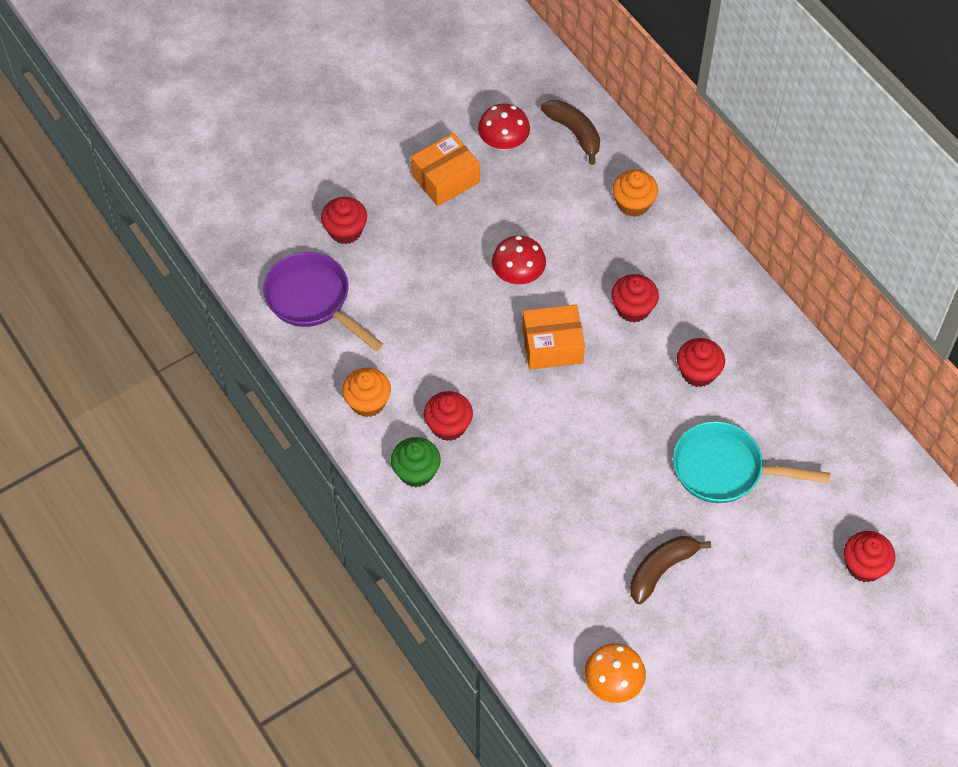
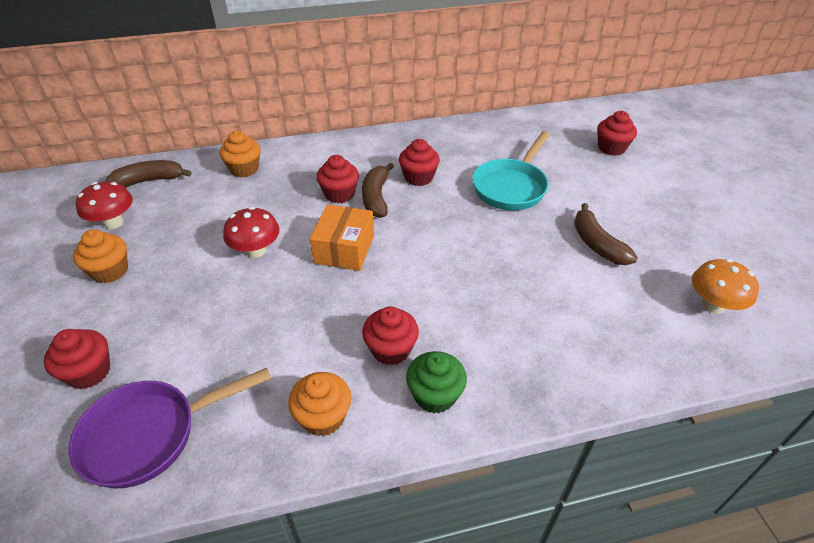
camera: 70 degrees left, 15 degrees down
orange box [411,133,480,206] -> orange cupcake [73,229,128,283]
none -> brown banana [362,163,394,218]

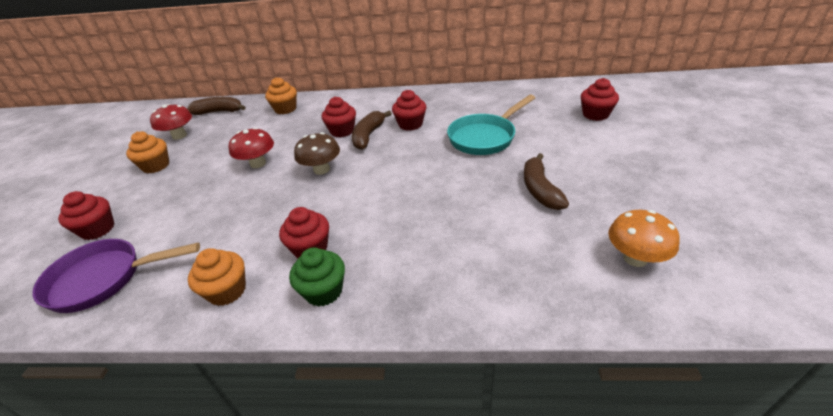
camera: 20 degrees right, 5 degrees down
orange box [310,204,374,271] -> brown mushroom [294,132,340,175]

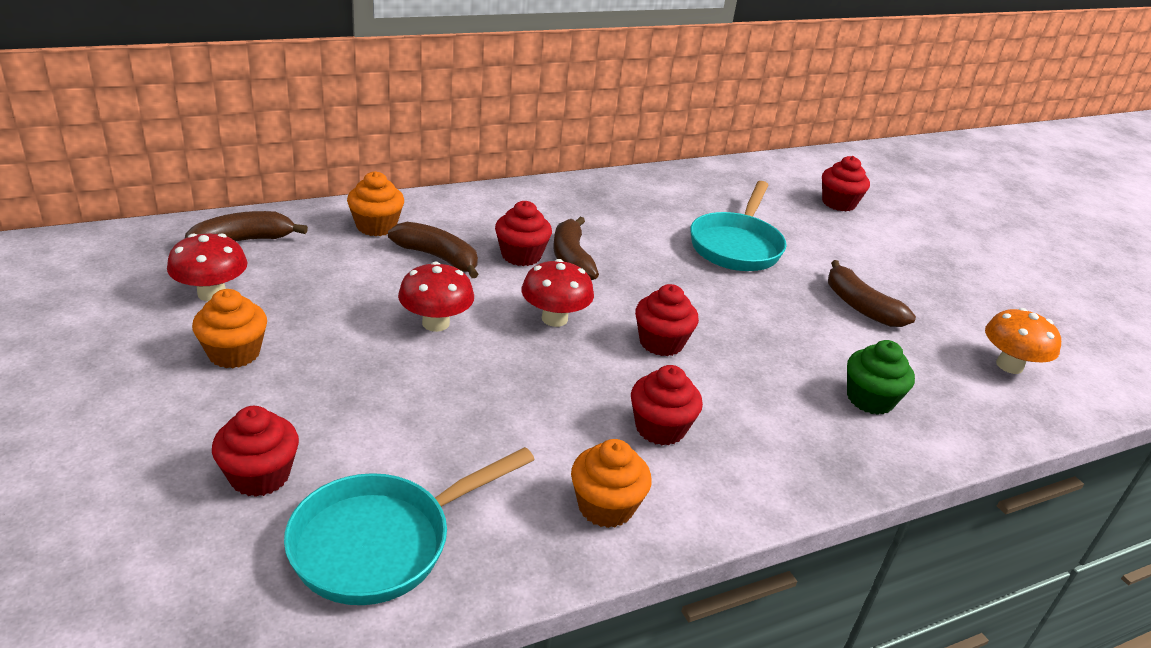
camera: 35 degrees left, 5 degrees down
purple pan [32,239,200,313] -> turquoise pan [284,447,535,605]
green cupcake [289,248,345,307] -> green cupcake moved to [847,340,915,415]
brown mushroom [294,132,340,175] -> red mushroom [521,259,594,327]
red cupcake [392,90,426,131] -> red cupcake moved to [635,284,699,356]
none -> brown banana [388,222,479,278]

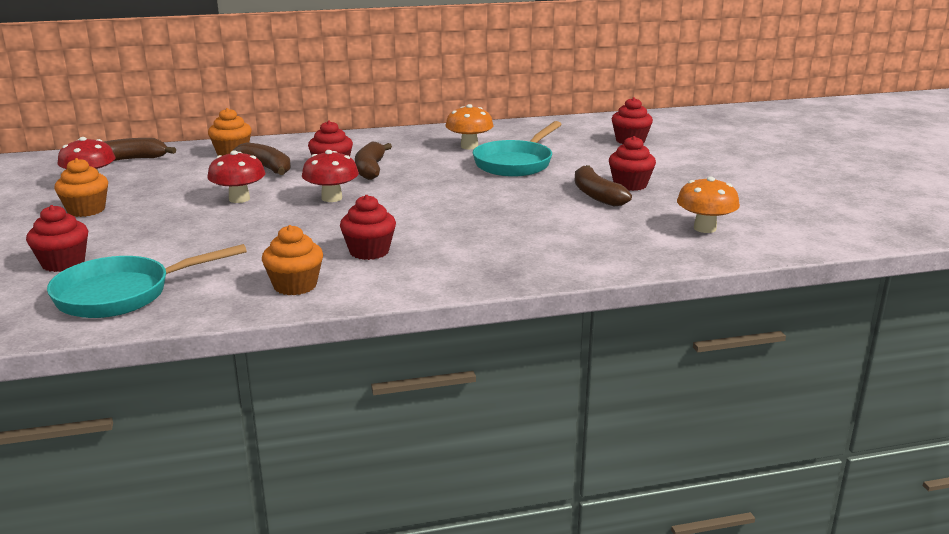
camera: 15 degrees right, 10 degrees down
red cupcake [635,284,699,356] -> red cupcake moved to [609,136,656,191]
green cupcake [847,340,915,415] -> none
none -> orange mushroom [445,104,493,150]

